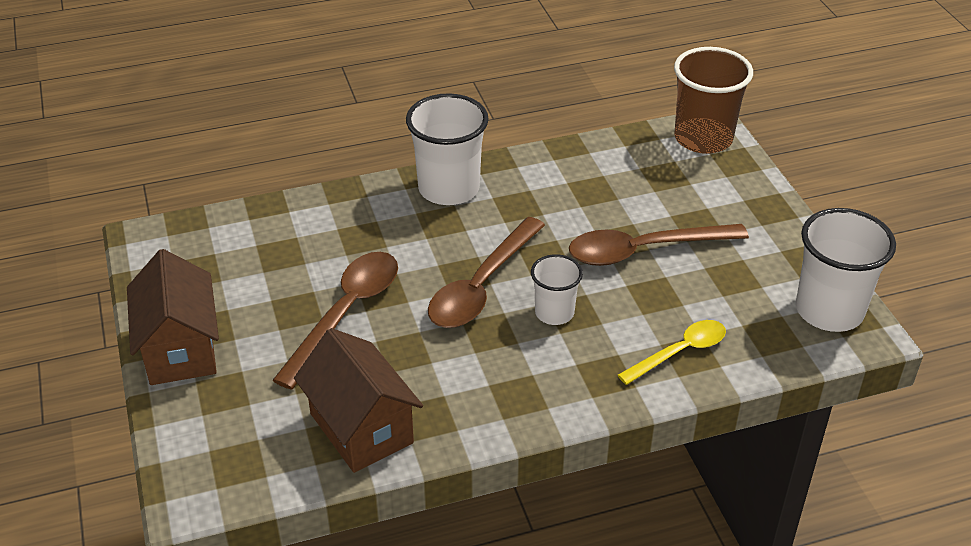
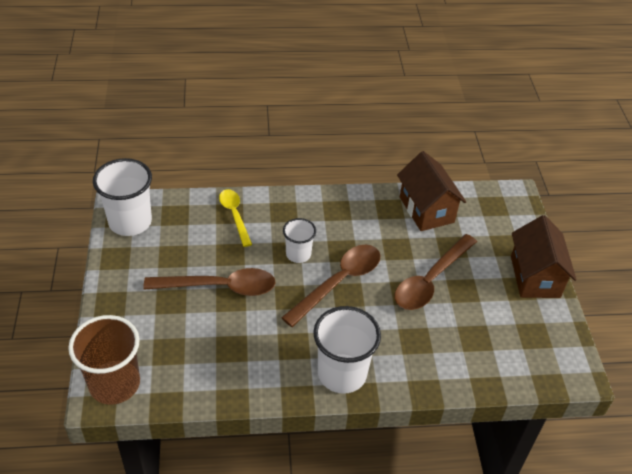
camera: 170 degrees left, 5 degrees up
yellow spoon [618,320,726,385] -> yellow spoon turned 90 degrees clockwise [219,189,252,247]

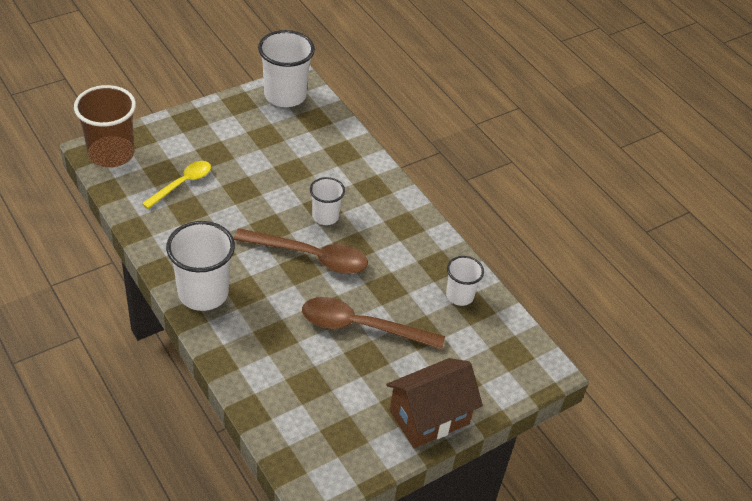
camera: 60 degrees right, 0 degrees up
brown spoon [143,268,276,296] -> none
yellow spoon [219,189,252,247] -> yellow spoon moved to [142,161,211,209]
brown house [397,151,466,231] -> white cup [446,256,484,306]

